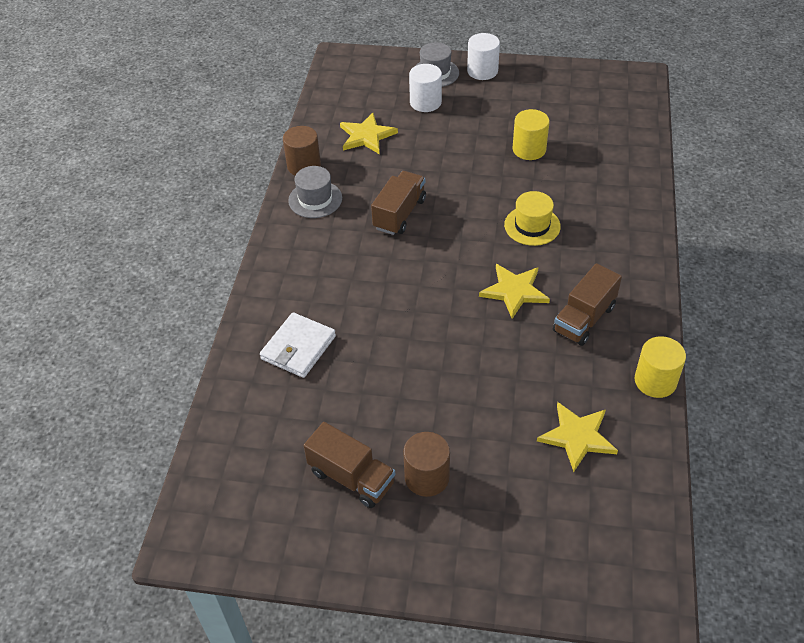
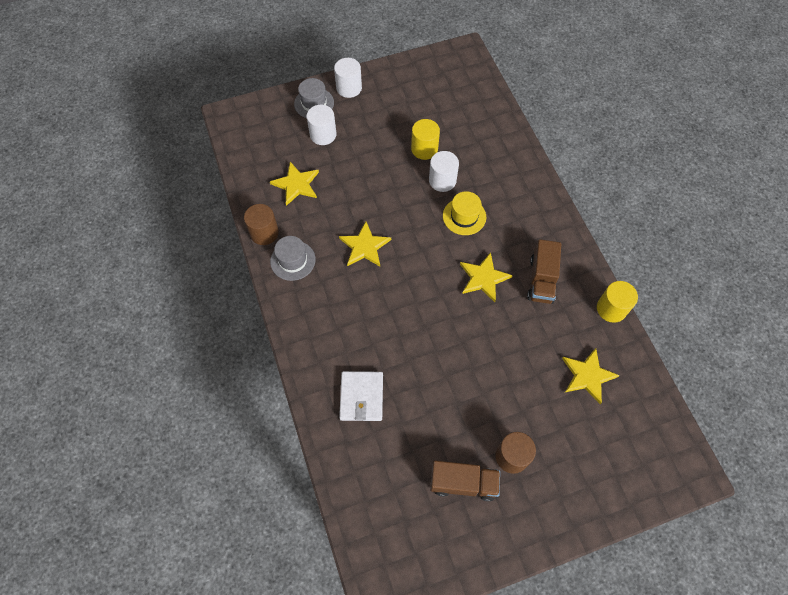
camera: 30 degrees left, 15 degrees up
brown truck [371,171,426,235] -> yellow star [339,221,391,266]
none -> white cylinder [429,151,459,192]

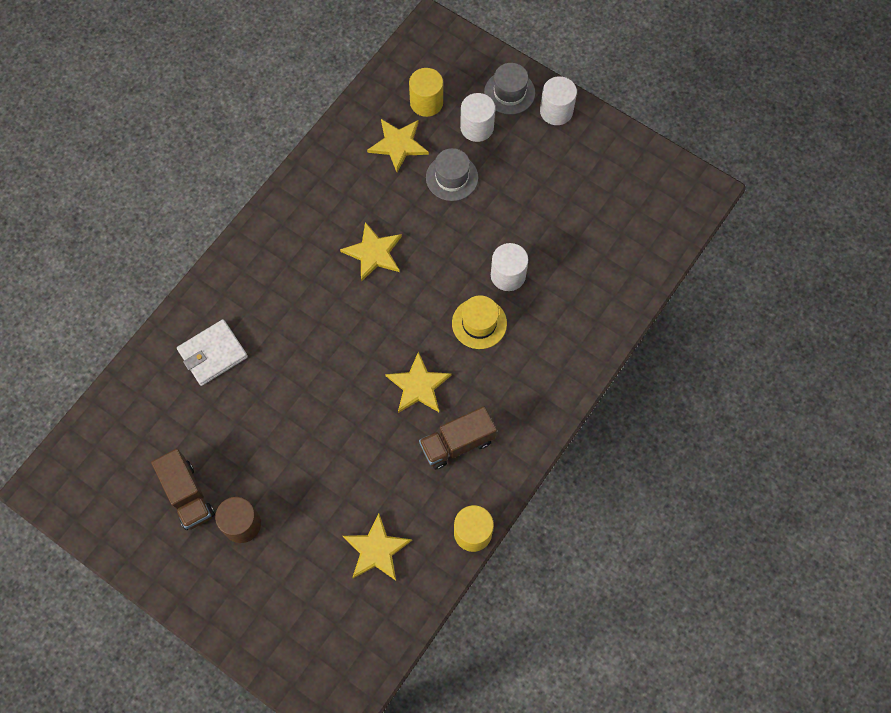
camera: 55 degrees right, 5 degrees up
brown cylinder [244,204,279,245] -> none
grey hat [270,236,316,281] -> grey hat moved to [426,148,478,201]
yellow cylinder [411,119,440,160] -> yellow cylinder moved to [409,68,443,117]

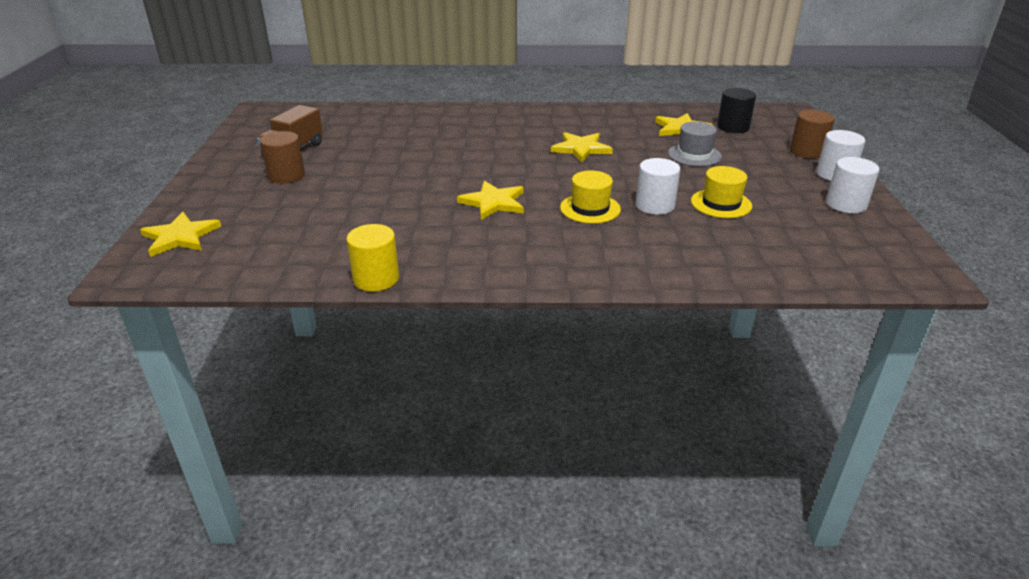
camera: 55 degrees right, 35 degrees down
white wallet [177,319,248,386] -> none
yellow star [343,514,412,581] -> yellow star moved to [140,212,221,257]
yellow cylinder [409,68,443,117] -> black cylinder [717,88,756,133]
brown truck [419,406,497,470] -> none
white cylinder [460,93,495,142] -> white cylinder moved to [826,157,879,213]
grey hat [484,63,535,115] -> brown cylinder [790,110,835,159]
none -> yellow hat [691,166,752,218]

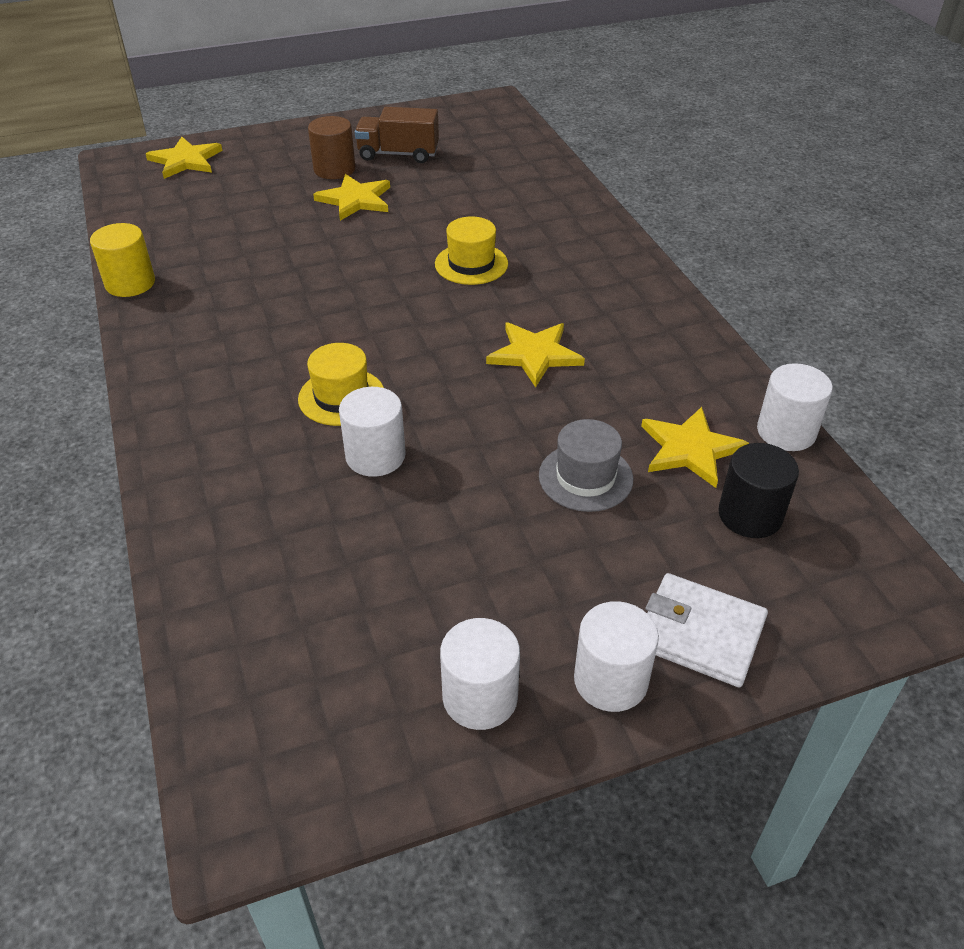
camera: 70 degrees right, 10 degrees up
yellow star [457,181,524,220] -> yellow star moved to [313,174,390,221]
yellow hat [691,166,752,218] -> yellow hat moved to [435,216,508,285]
brown cylinder [790,110,835,159] -> white wallet [645,573,768,687]
none -> white cylinder [757,363,833,451]

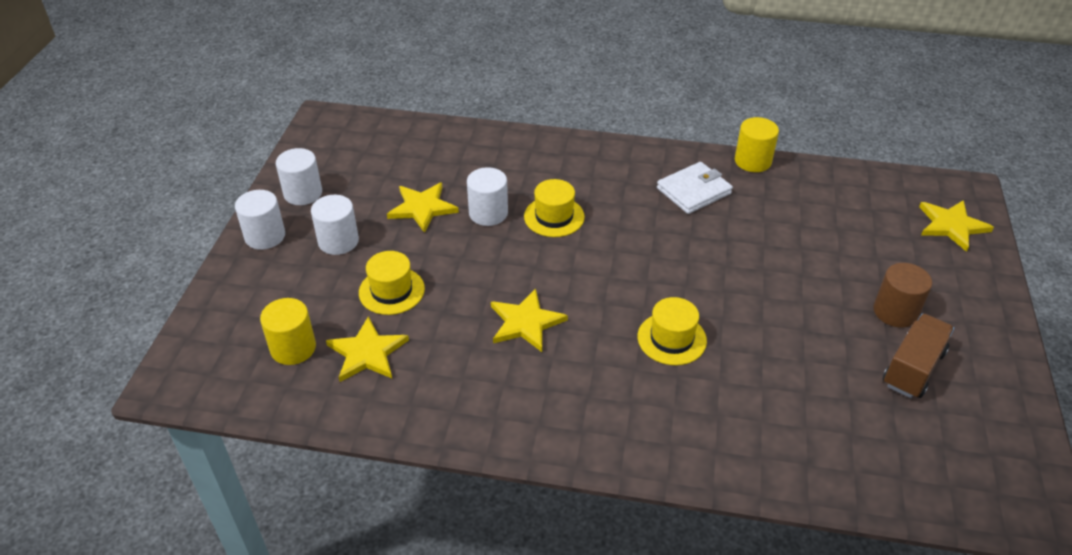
camera: 120 degrees right, 0 degrees up
yellow star [313,174,390,221] -> yellow star moved to [387,182,459,233]
grey hat [539,419,633,512] -> yellow hat [359,251,425,315]
white wallet [645,573,768,687] -> white wallet moved to [657,162,733,214]
black cylinder [718,443,799,538] -> yellow cylinder [260,298,316,365]
white cylinder [757,363,833,451] -> white cylinder moved to [311,195,359,255]

